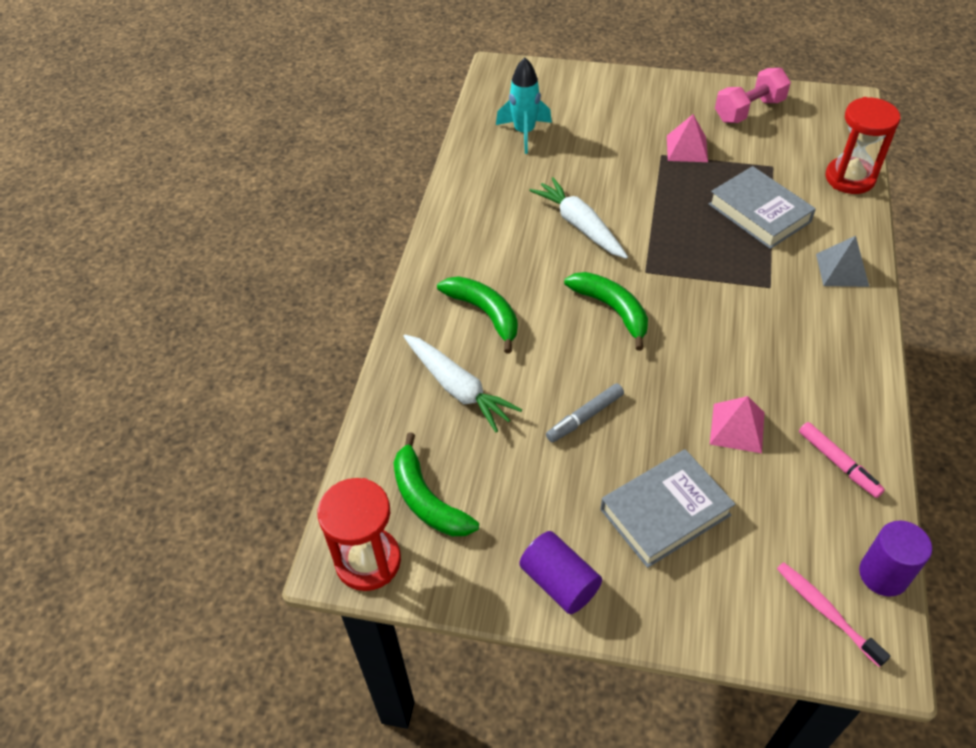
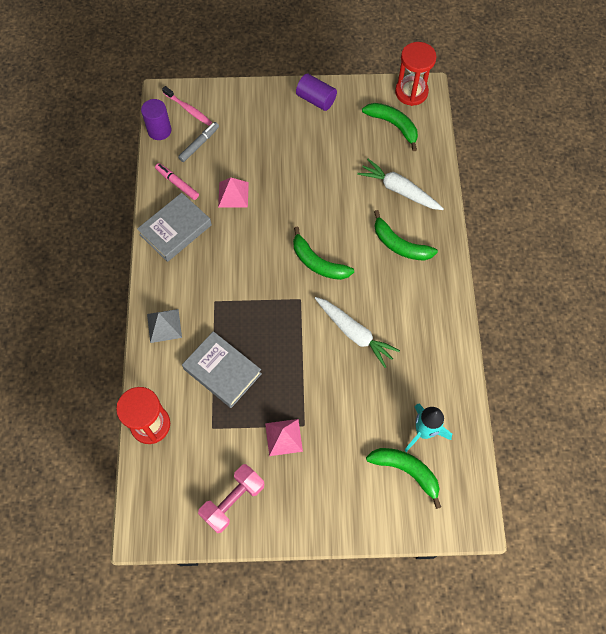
camera: 165 degrees right, 15 degrees up
grey marker [546,383,624,442] -> grey marker moved to [178,122,219,162]
grey book [600,449,735,568] -> grey book moved to [137,193,212,262]
none -> green banana [366,448,441,509]

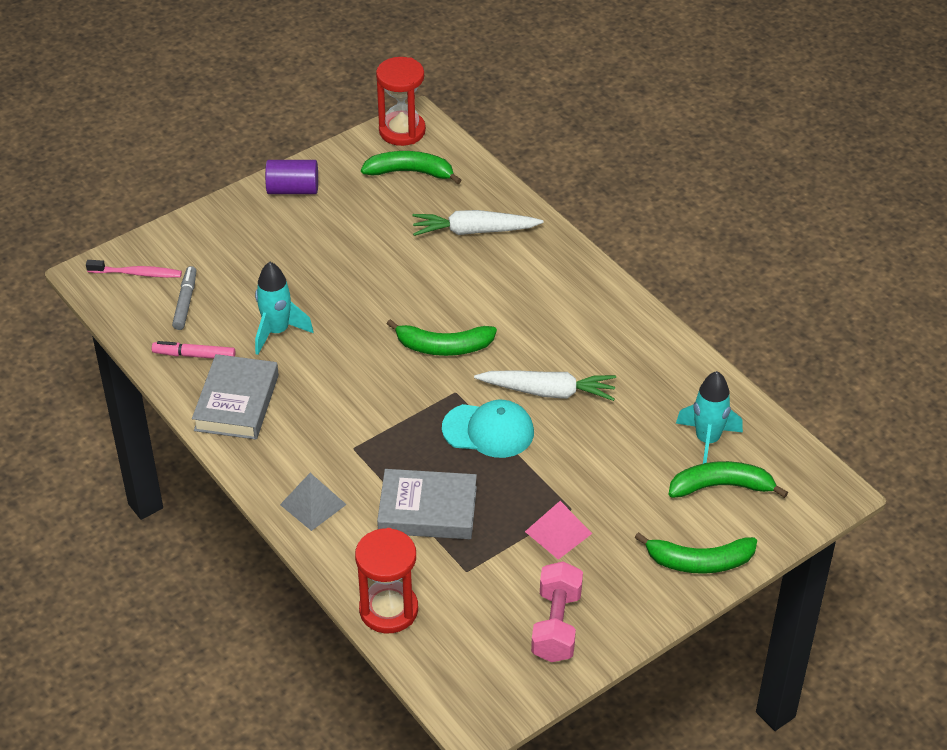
camera: 35 degrees left, 20 degrees down
purple cylinder [141,99,171,140] -> none
pink pyramid [218,178,249,208] -> turquoise rocket [255,262,314,355]
green banana [374,210,438,261] -> green banana moved to [635,532,757,574]
none -> turquoise cap [442,400,534,458]

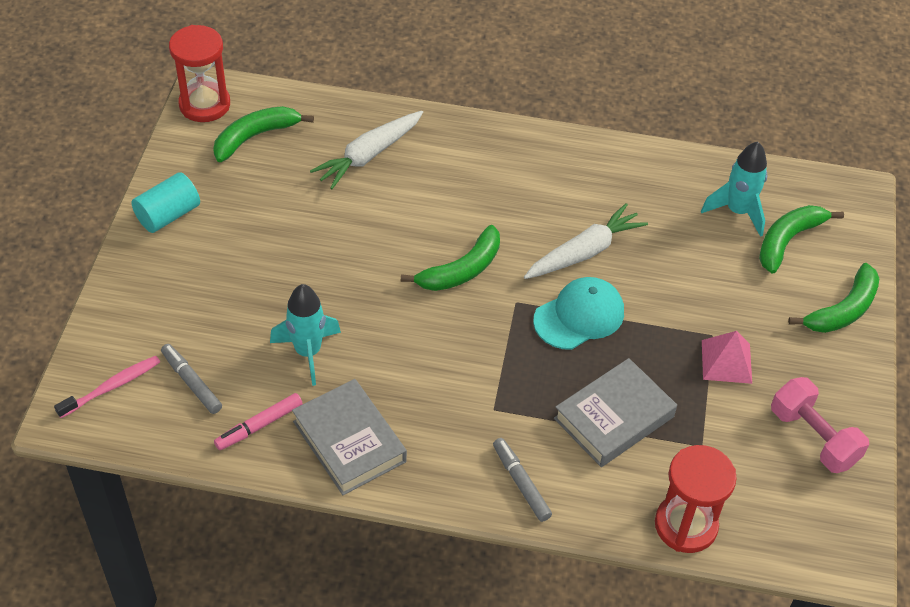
camera: 45 degrees left, 5 degrees up
purple cylinder [265,160,318,194] -> turquoise cylinder [132,172,200,233]
grey pyramid [280,473,347,531] -> grey marker [493,438,552,522]

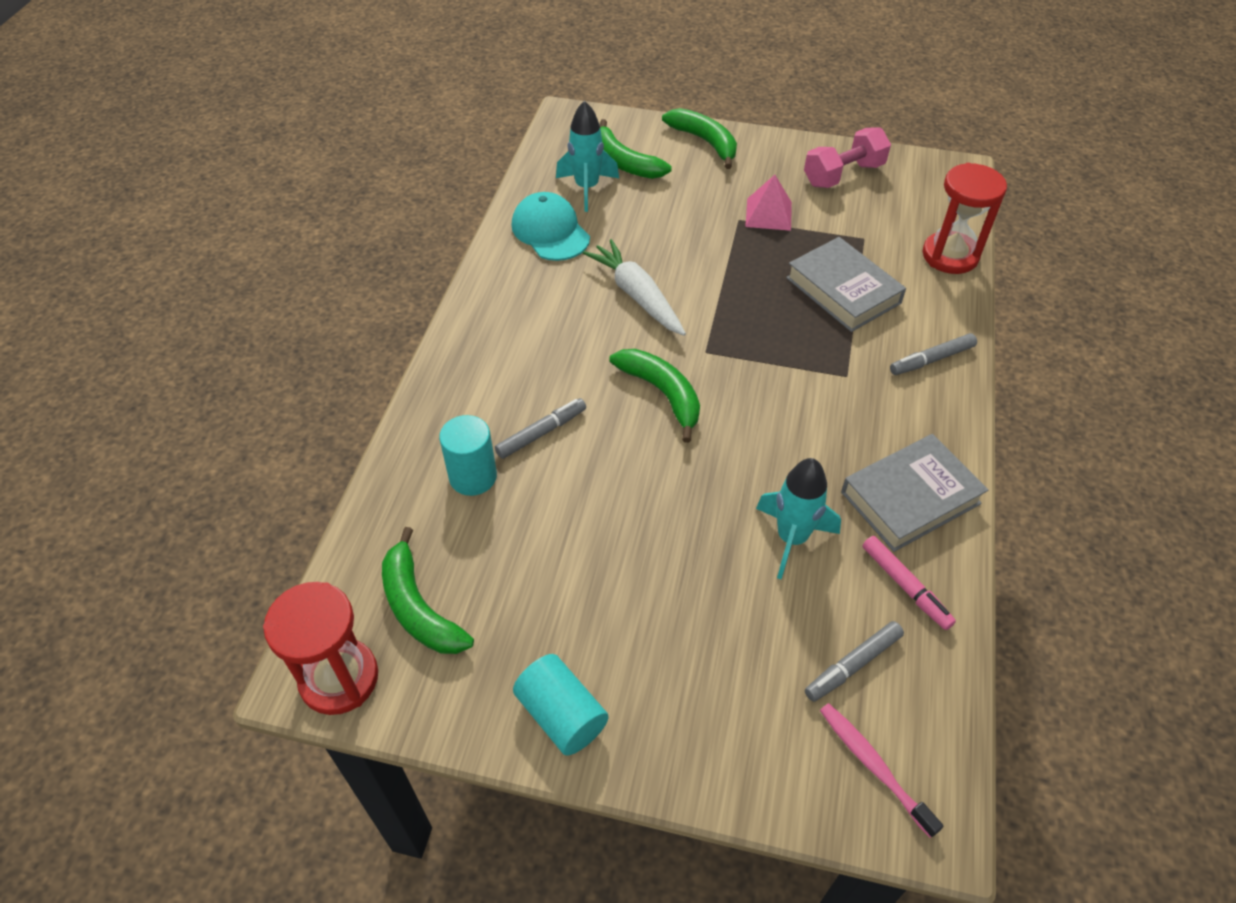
camera: 85 degrees left, 0 degrees up
white carrot [310,111,423,189] -> turquoise cylinder [439,415,497,496]
turquoise cap [533,277,624,350] -> turquoise cap moved to [512,192,590,261]
none -> grey marker [495,398,586,459]

